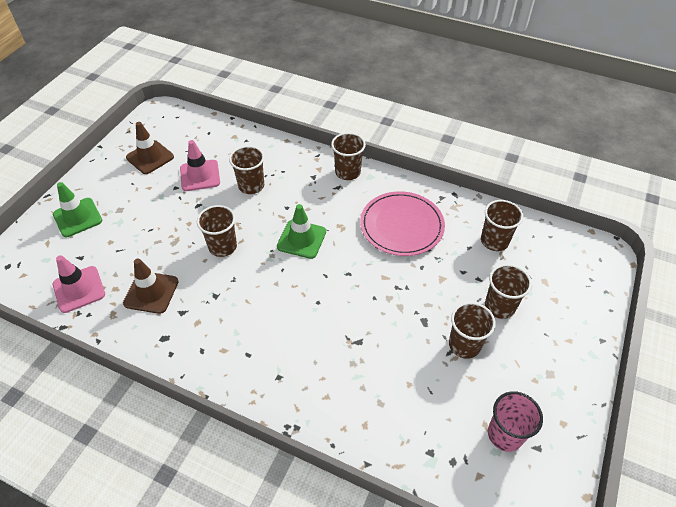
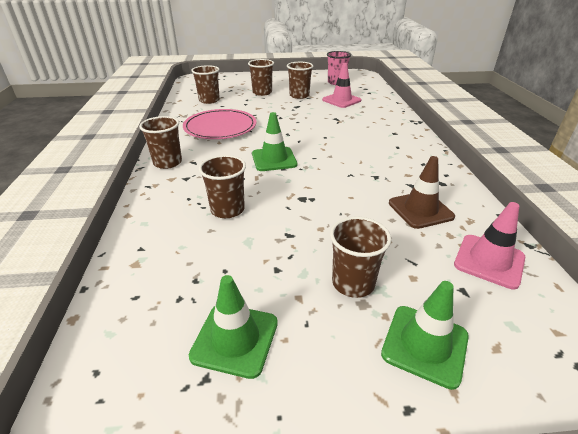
camera: 120 degrees left, 15 degrees down
brown traffic cone [126,122,174,174] -> green traffic cone [189,275,278,379]
pink traffic cone [180,140,220,191] -> pink traffic cone moved to [322,63,362,108]
brown cup [197,205,237,257] -> brown cup moved to [330,216,392,298]

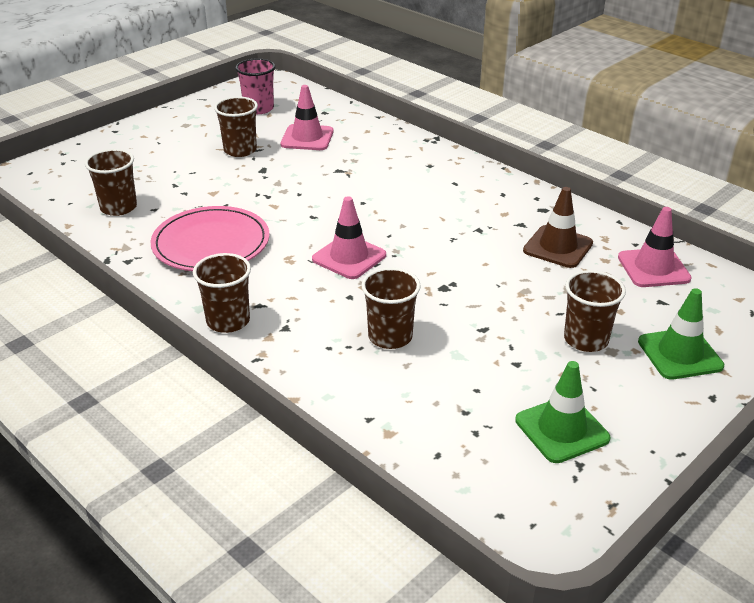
camera: 40 degrees left, 0 degrees up
brown cup [248,59,274,96] -> none
green traffic cone [252,112,297,171] -> pink traffic cone [312,196,386,279]

